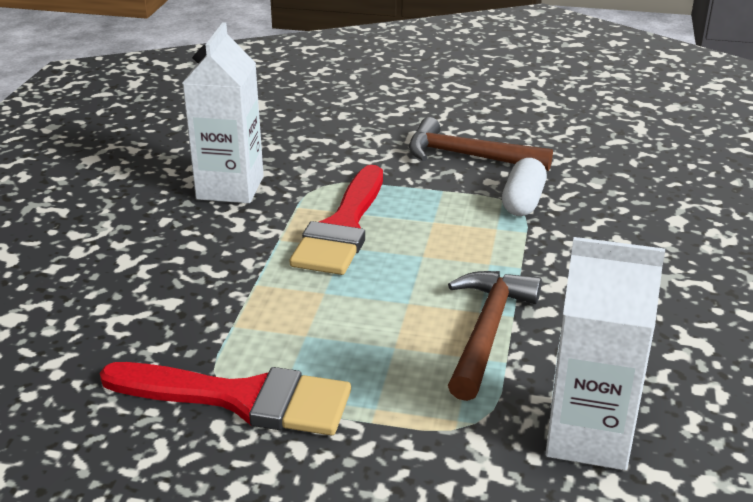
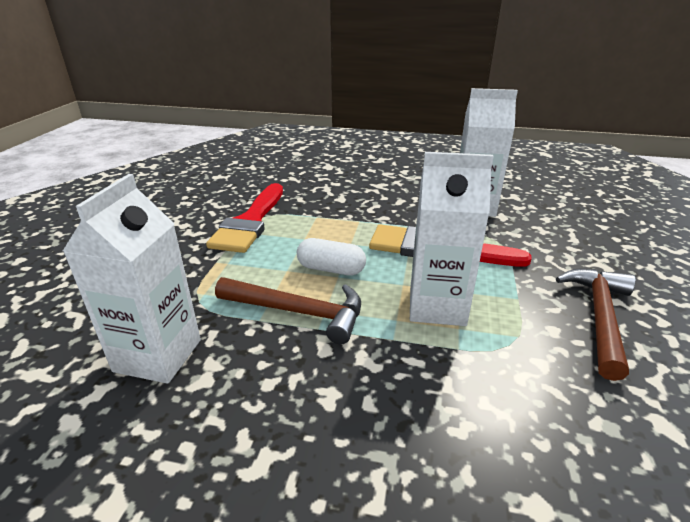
camera: 90 degrees right, 0 degrees up
white capsule [502,158,547,216] -> white capsule moved to [297,238,366,276]
none -> white carton [410,152,494,326]

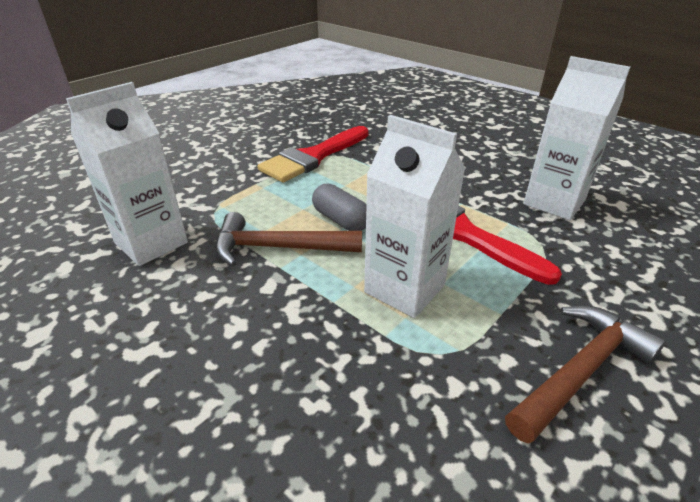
camera: 30 degrees right, 5 degrees up
brown hammer [215,277,361,345] -> brown hammer turned 135 degrees clockwise [215,212,362,266]
white capsule [297,238,366,276] -> grey capsule [312,183,367,231]

